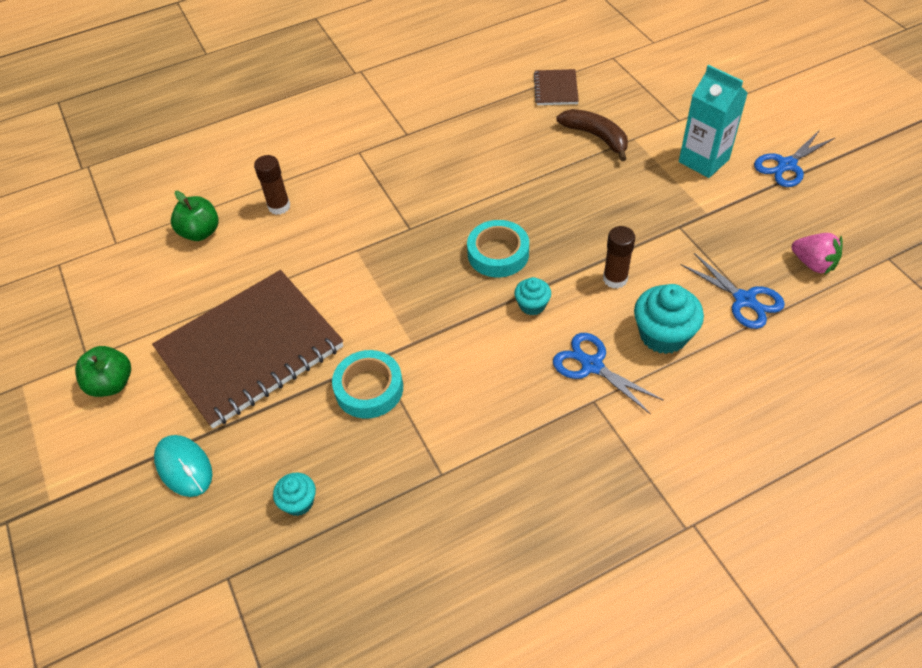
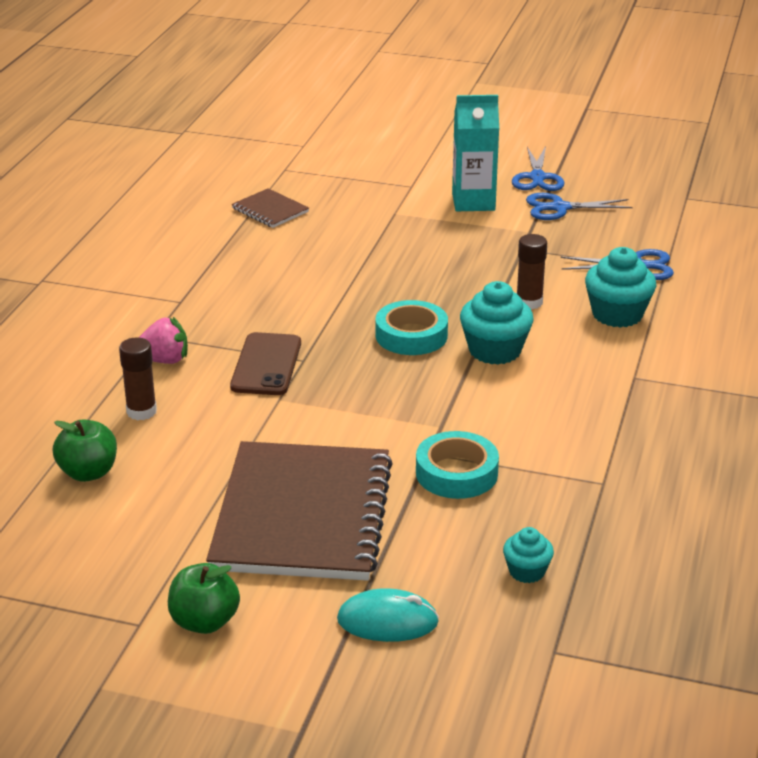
camera: 50 degrees left, 20 degrees down
turquoise cupcake [514,277,551,316] -> turquoise cupcake [460,281,533,365], size x1.77
blue scissors [553,333,664,415] -> blue scissors moved to [526,193,633,220]
brown banana [556,109,628,161] -> none
pink strawberry [792,233,843,275] -> pink strawberry moved to [139,317,188,364]
none -> brown phone [230,332,301,395]

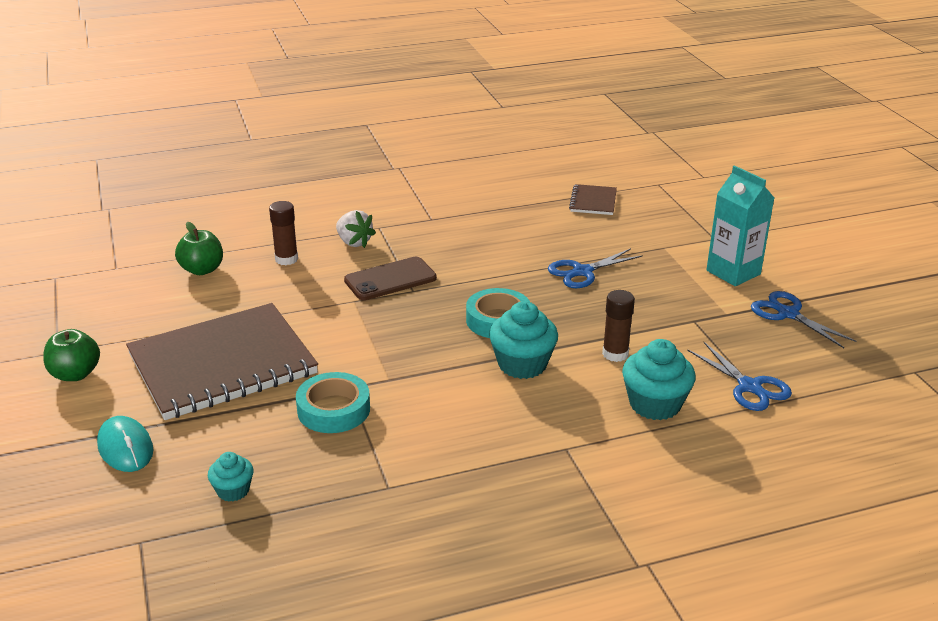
camera: 55 degrees right, 0 degrees up
pink strawberry [139,317,188,364] -> white strawberry [336,210,376,248]
blue scissors [512,146,564,191] -> blue scissors moved to [548,248,643,288]

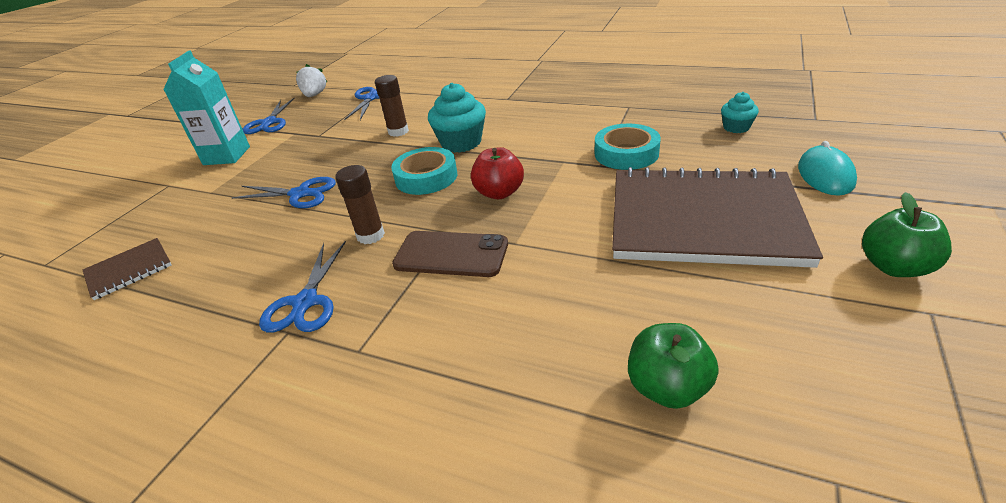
camera: 135 degrees left, 5 degrees up
brown glue stick [269,201,298,265] -> brown glue stick moved to [335,165,385,244]
white strawberry [336,210,376,248] -> white strawberry moved to [296,64,327,97]
turquoise cupcake [622,339,696,420] -> none
none -> blue scissors [259,241,346,333]
none -> red apple [471,147,524,199]

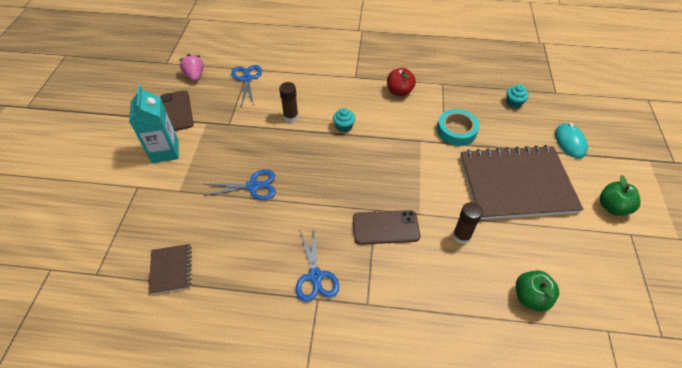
camera: 20 degrees left, 15 degrees up
brown notebook [83,238,172,300] -> brown notebook turned 45 degrees counterclockwise [148,244,192,295]
blue scissors [243,98,295,134] -> brown phone [160,90,193,131]
white strawberry [296,64,327,97] -> pink strawberry [180,54,204,81]
brown glue stick [335,165,385,244] -> brown glue stick moved to [453,202,483,244]
turquoise tape [391,147,457,195] -> none
turquoise cupcake [428,83,486,153] -> turquoise cupcake [333,108,355,132], size x0.57
red apple [471,147,524,199] -> red apple moved to [387,68,416,96]

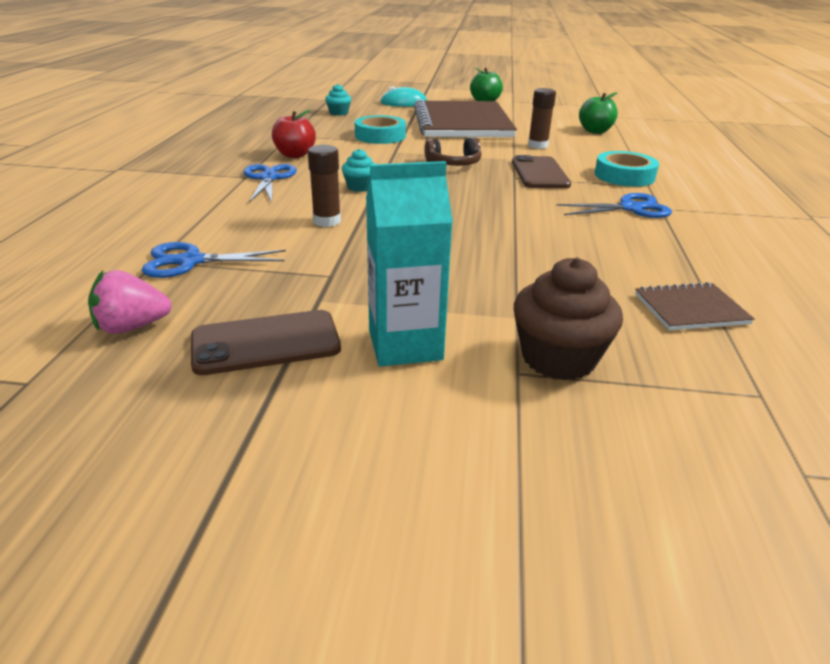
camera: 90 degrees left, 20 degrees down
blue scissors [203,169,276,200] -> blue scissors moved to [244,164,297,203]
none -> brown headphones [424,137,482,166]
none -> brown cupcake [514,258,623,380]
none -> turquoise tape [595,151,659,187]

